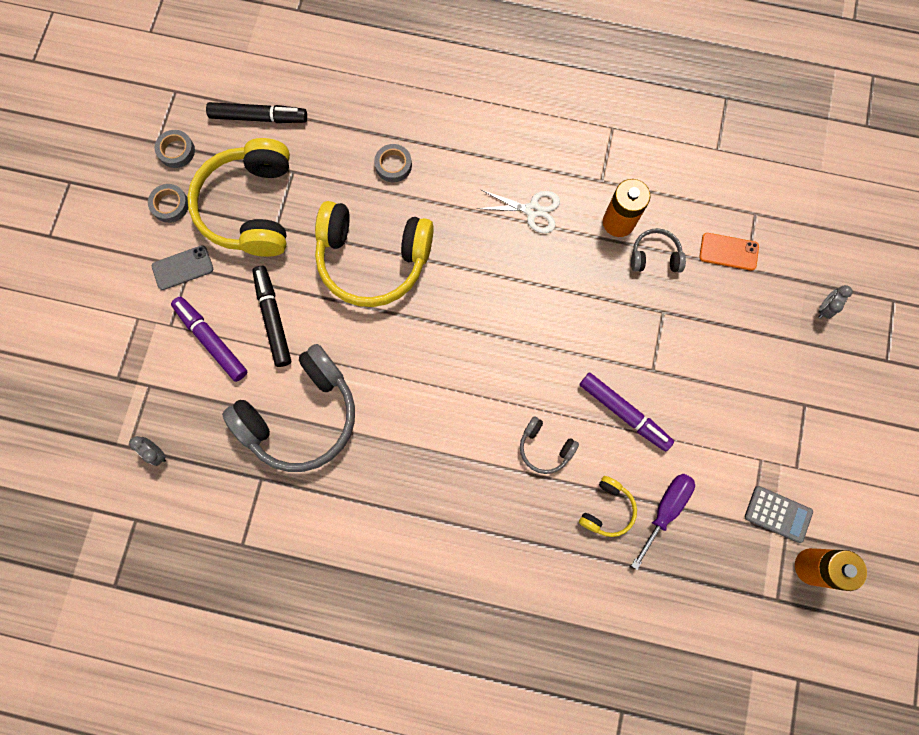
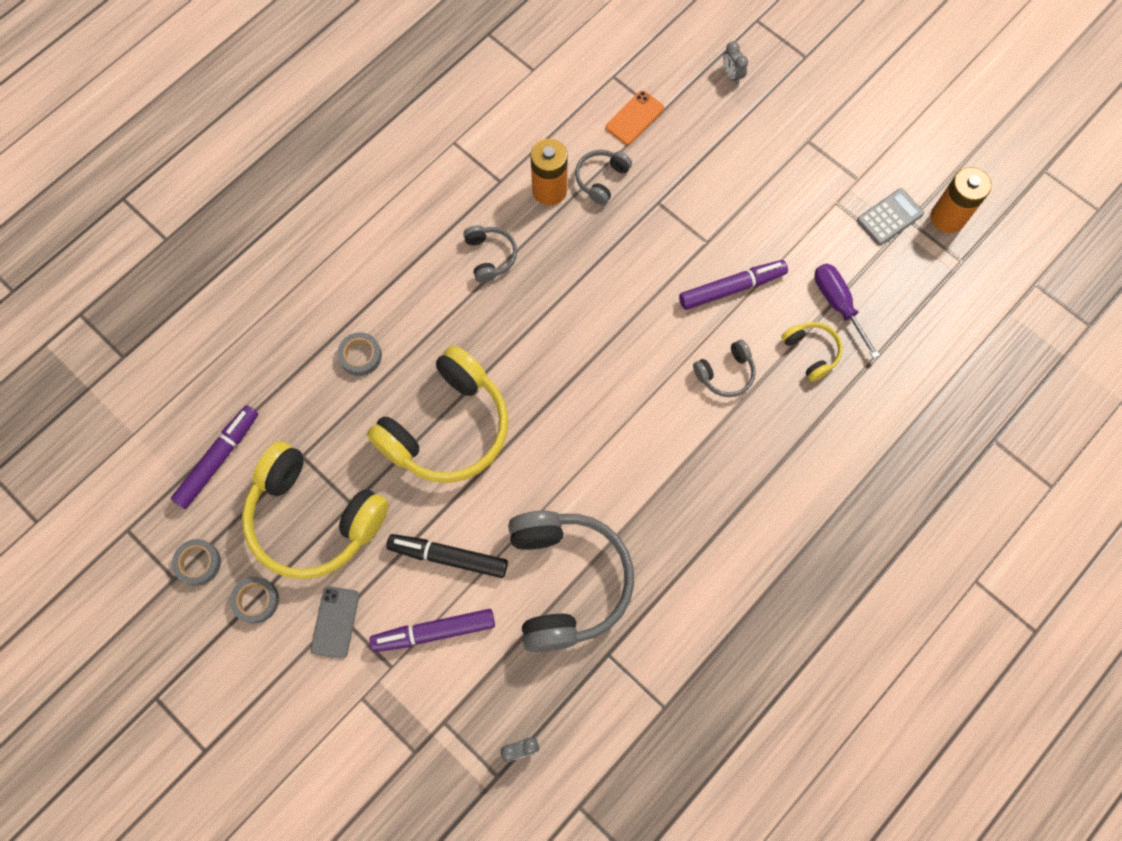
camera: 60 degrees left, 5 degrees down
black marker [206,102,307,123] -> purple marker [171,405,258,509]
white scissors [476,190,560,233] -> grey headphones [463,225,517,283]

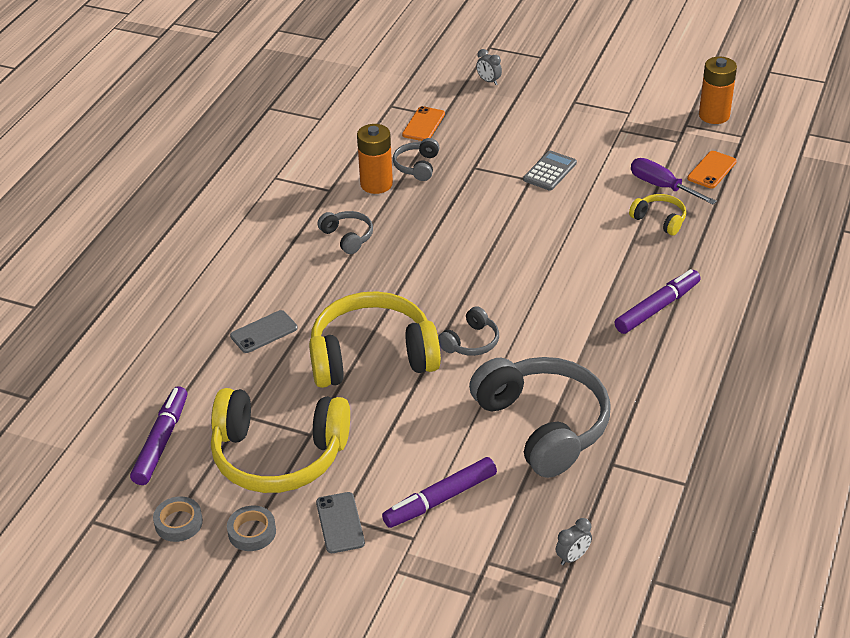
camera: 20 degrees left, 30 degrees down
grey tape [337,332,382,376] -> grey phone [230,310,298,353]
yellow headphones [367,345,509,483] -> yellow headphones turned 120 degrees counterclockwise [309,291,441,388]
black marker [386,534,508,578] -> none
purple marker [679,260,788,310] -> purple marker moved to [615,269,701,334]
grey headphones [693,340,756,397] -> grey headphones moved to [438,306,499,356]
grey calculator [857,188,924,245] -> grey calculator moved to [523,151,577,191]
none -> orange phone [687,151,737,189]

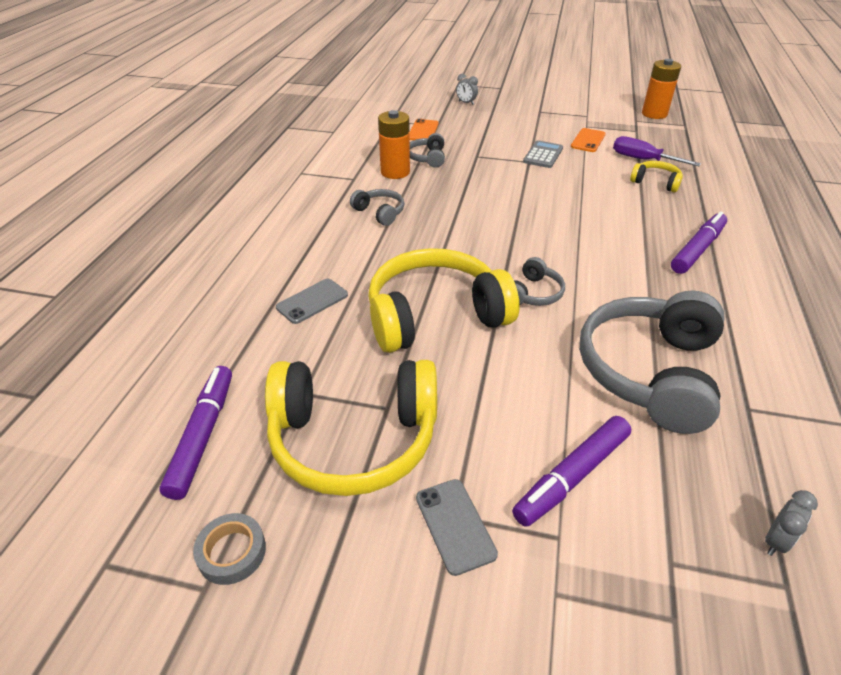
camera: 10 degrees left, 0 degrees up
grey tape [227,506,276,551] -> none
grey headphones [469,357,611,478] -> grey headphones turned 120 degrees counterclockwise [579,290,724,434]
orange phone [687,151,737,189] -> orange phone moved to [571,128,606,152]

